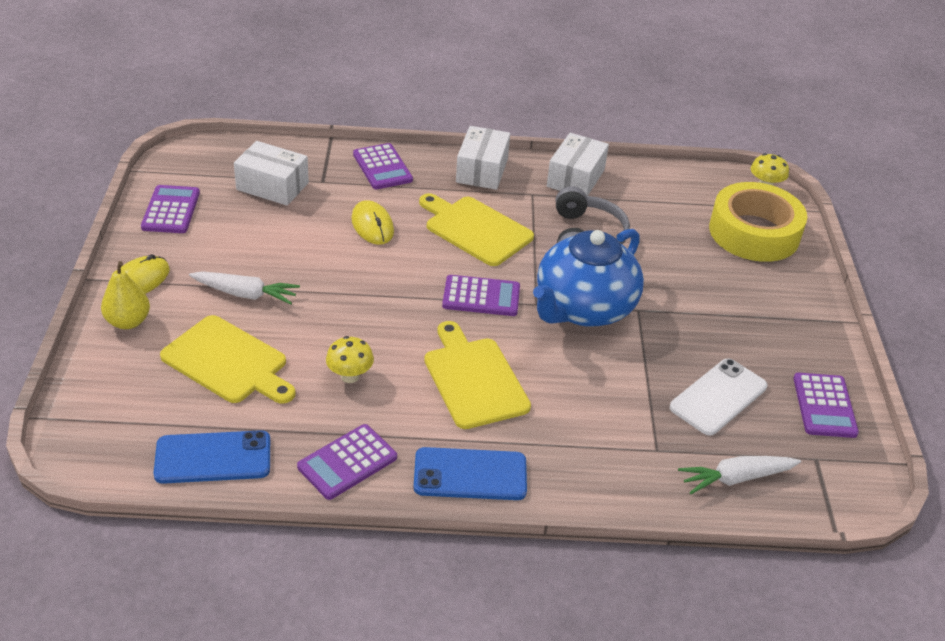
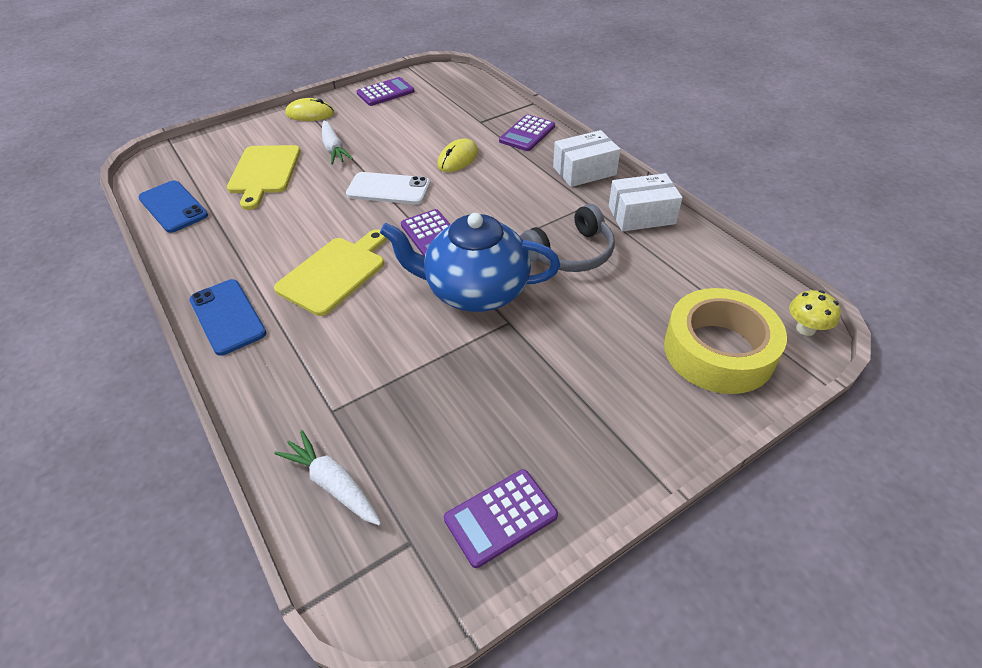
camera: 60 degrees right, 5 degrees up
yellow pear [101,261,150,329] -> none
white box [234,141,309,206] -> none
purple calculator [297,424,397,500] -> none
yellow mushroom [326,336,374,383] -> none
yellow cutting board [419,193,534,266] -> none
white phone [670,358,767,436] -> white phone moved to [346,172,430,204]

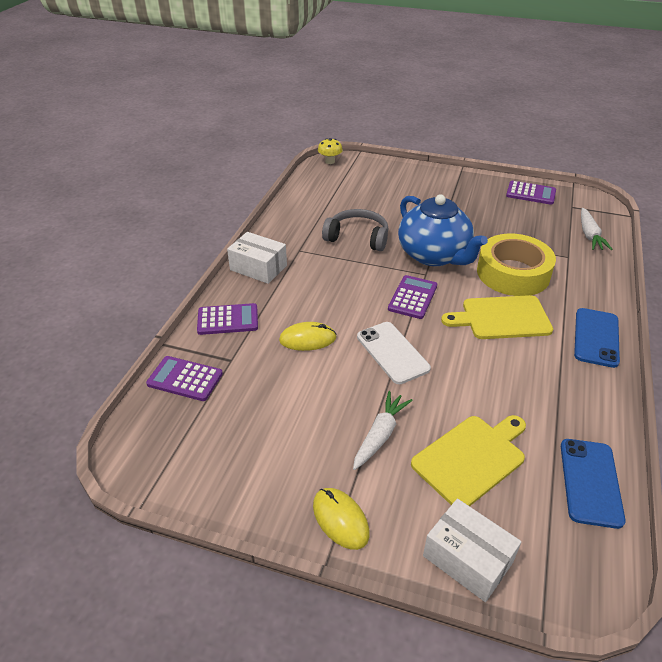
camera: 130 degrees left, 5 degrees down
purple calculator [357,77,415,106] -> purple calculator moved to [146,356,223,401]
white box [609,173,683,232] -> white box moved to [423,499,521,602]
yellow tape [664,288,787,394] -> yellow tape moved to [477,234,556,296]

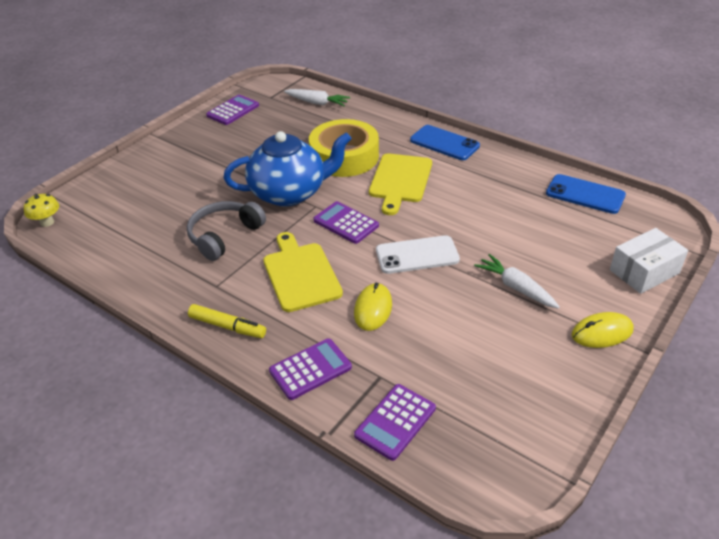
camera: 70 degrees left, 0 degrees up
purple calculator [197,303,258,335] -> purple calculator turned 45 degrees clockwise [269,338,352,400]
white box [227,232,287,284] -> yellow marker [188,304,266,338]
yellow cutting board [411,415,526,506] -> yellow cutting board moved to [263,232,343,312]

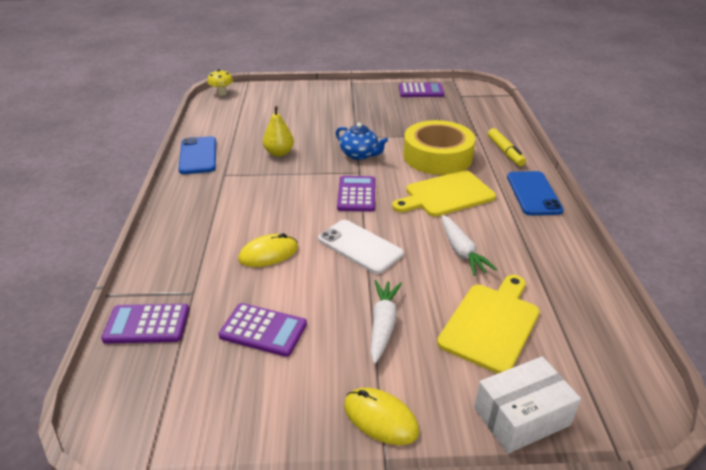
camera: 50 degrees right, 5 degrees down
grey headphones [187,201,266,261] -> yellow pear [263,106,294,157]
yellow marker [188,304,266,338] -> yellow marker moved to [488,128,526,166]
blue teapot [224,131,352,207] -> blue teapot [336,123,388,160], size x0.53
yellow cutting board [263,232,343,312] -> yellow cutting board moved to [437,275,540,374]
purple calculator [269,338,352,400] -> purple calculator moved to [218,303,307,357]
white carrot [284,89,350,106] -> white carrot moved to [441,215,497,276]
blue phone [546,174,626,214] -> blue phone moved to [178,136,216,174]
white box [610,228,688,294] -> white box turned 45 degrees counterclockwise [474,356,581,454]

